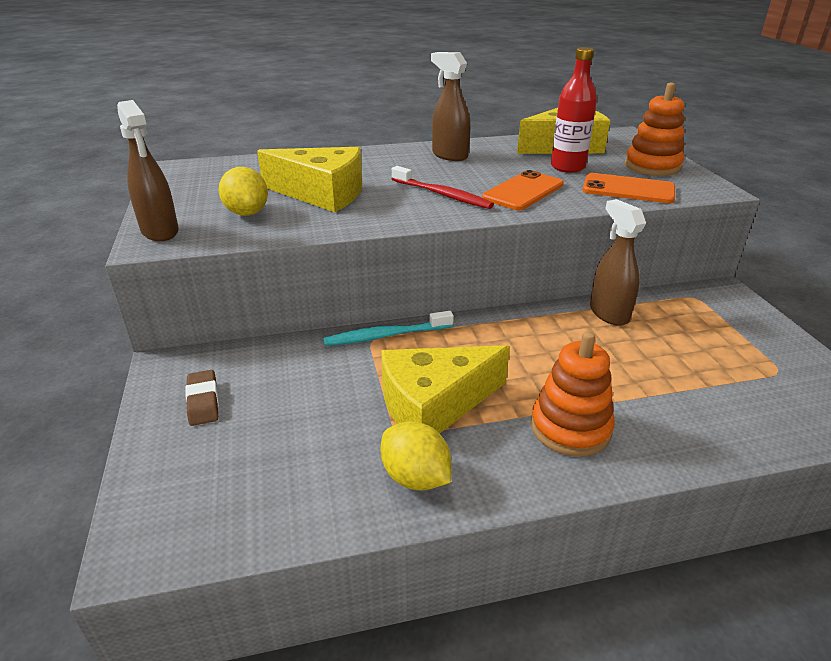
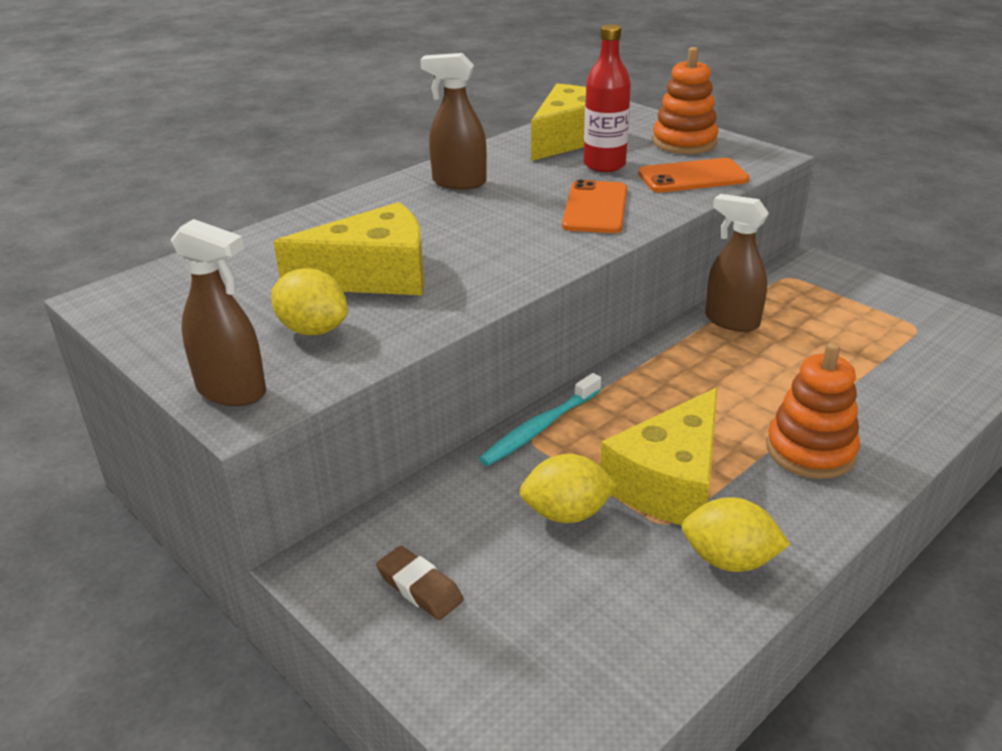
camera: 30 degrees left, 0 degrees up
red toothbrush [392,166,494,209] -> none
none -> yellow lemon [519,454,618,523]

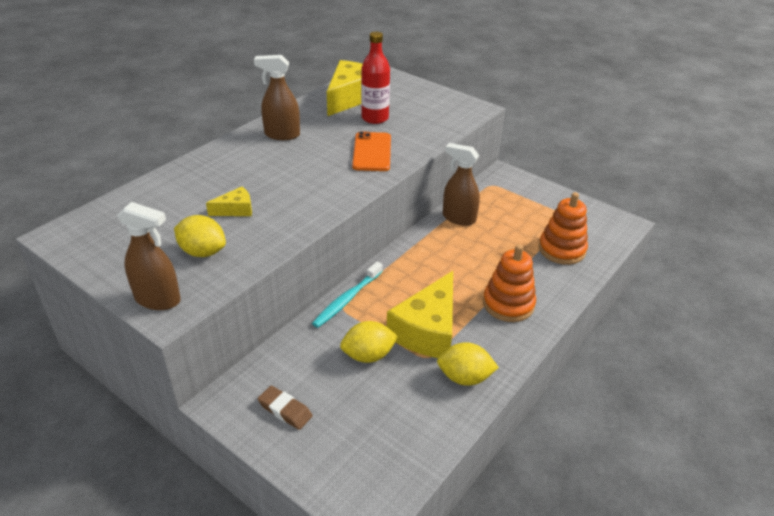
camera: 10 degrees left, 5 degrees up
yellow cheese [274,202,424,295] -> yellow cheese [206,186,252,216], size x0.48
orange phone [638,158,749,193] -> none
orange stacking toy [652,47,718,154] -> orange stacking toy moved to [539,192,588,265]

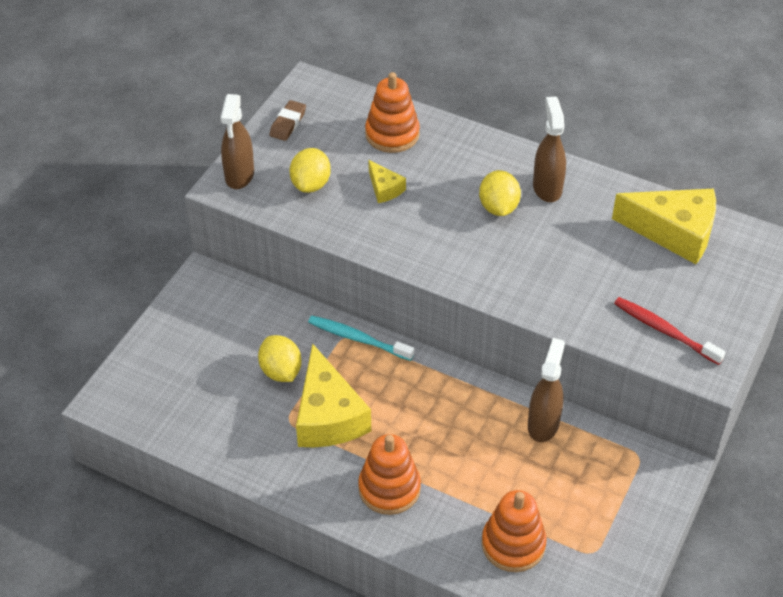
camera: 80 degrees right, 10 degrees up
brown eraser [258,386,312,430] -> brown eraser moved to [270,100,306,141]
orange phone [352,131,391,171] -> none
red bottle [361,32,390,124] -> none
yellow cheese [387,271,453,358] -> yellow cheese turned 120 degrees counterclockwise [296,343,371,448]
yellow lemon [437,342,499,386] -> yellow lemon moved to [479,170,521,216]
none -> orange stacking toy [365,72,420,153]
none -> red toothbrush [614,297,726,365]

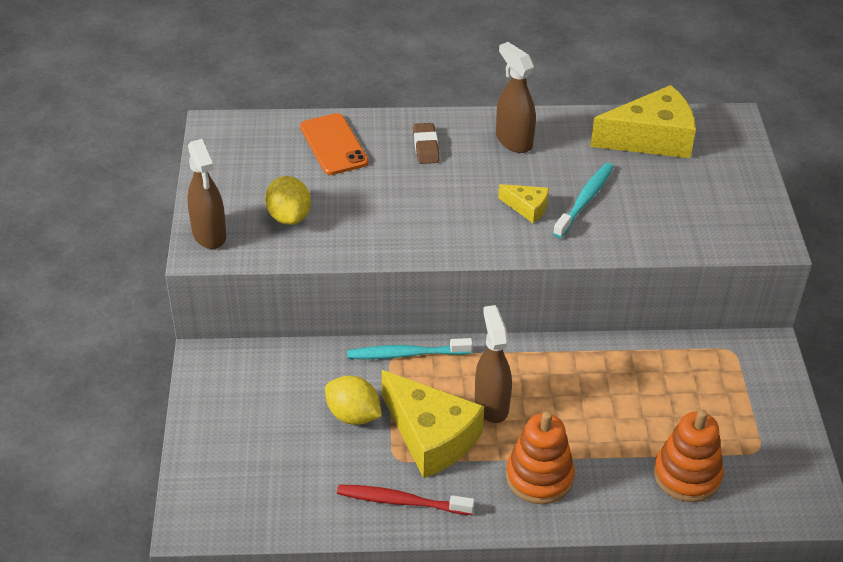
camera: 30 degrees left, 5 degrees down
brown eraser [270,100,306,141] -> brown eraser moved to [413,123,440,164]
orange stacking toy [365,72,420,153] -> orange phone [300,113,369,175]
yellow cheese [368,160,406,203] -> yellow cheese moved to [498,184,549,223]
yellow lemon [479,170,521,216] -> none
brown spray bottle [528,338,565,442] -> brown spray bottle moved to [475,305,512,423]
red toothbrush [614,297,726,365] -> red toothbrush moved to [337,485,475,515]
none -> turquoise toothbrush [553,163,614,238]

